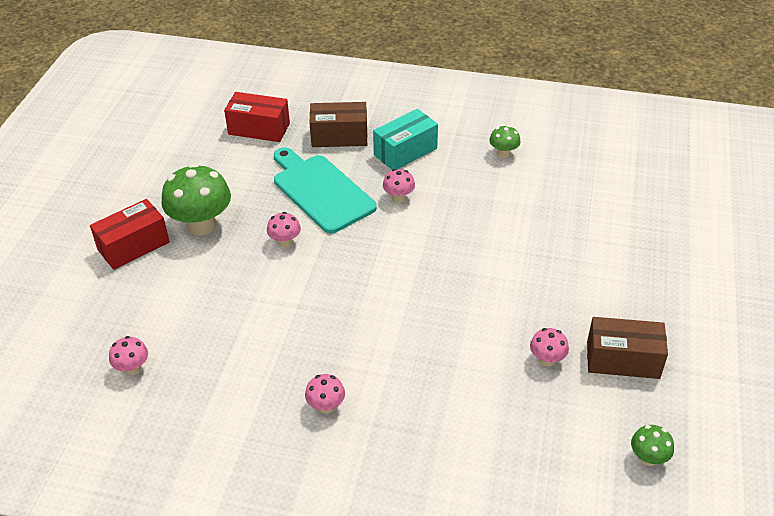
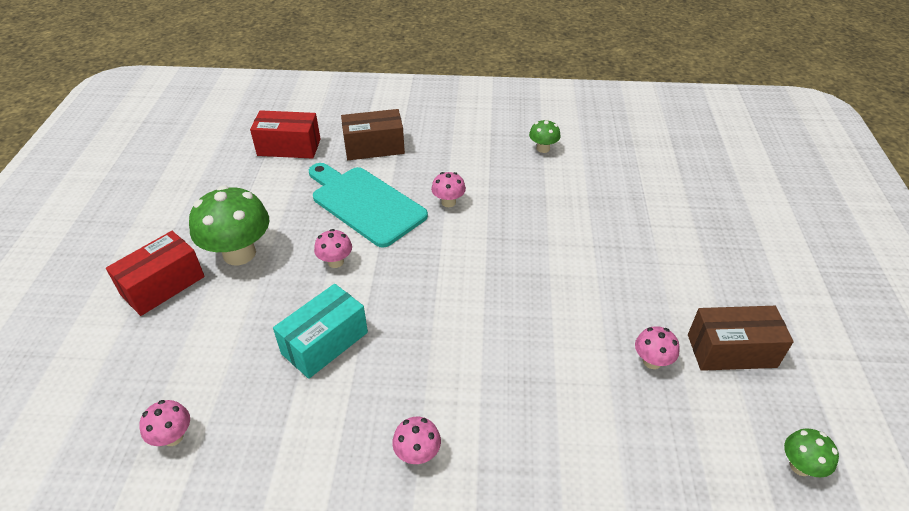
camera: 10 degrees left, 0 degrees up
turquoise box [373,109,438,170] -> turquoise box moved to [273,284,368,379]

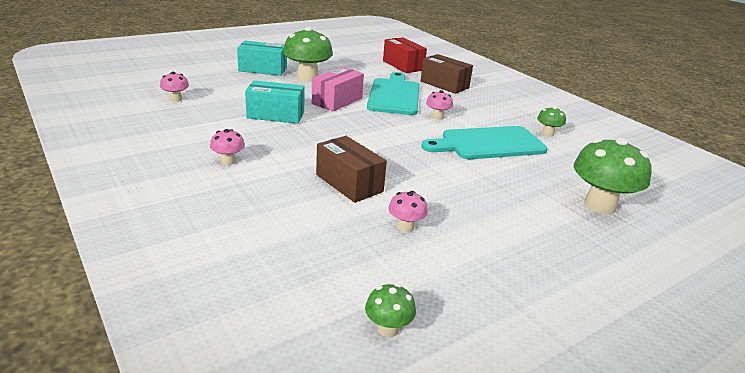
camera: 50 degrees right, 15 degrees down
red box [106,231,205,316] -> turquoise box [237,41,287,76]
pink mushroom [314,229,352,268] -> pink box [312,67,364,111]
brown box [688,306,794,371] -> brown box moved to [316,136,387,203]
none -> turquoise cutting board [421,126,548,159]
none -> green mushroom [574,137,651,214]

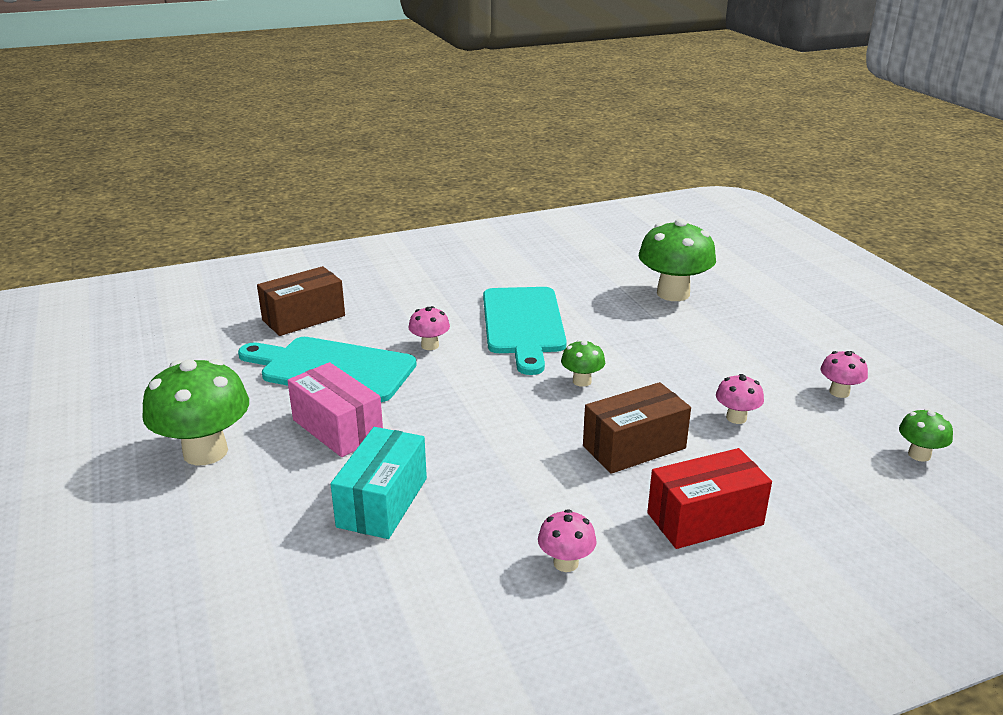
camera: 75 degrees left, 0 degrees up
pink mushroom [160,72,189,102] -> pink mushroom moved to [820,351,868,398]
turquoise box [237,41,287,76] -> none
red box [383,37,427,73] -> red box moved to [647,448,772,549]
green mushroom [537,106,566,136] -> green mushroom moved to [561,340,605,387]

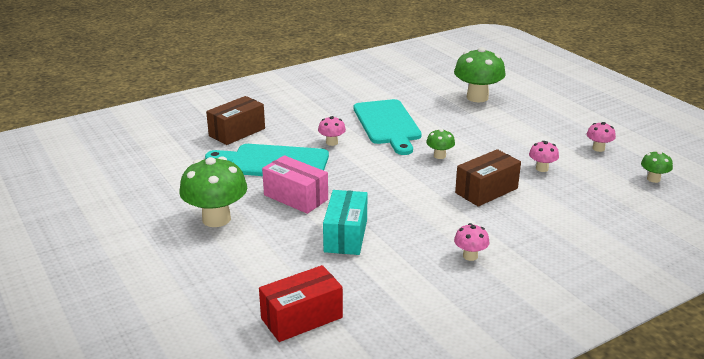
camera: 10 degrees left, 0 degrees up
red box [647,448,772,549] -> red box moved to [259,265,343,342]

